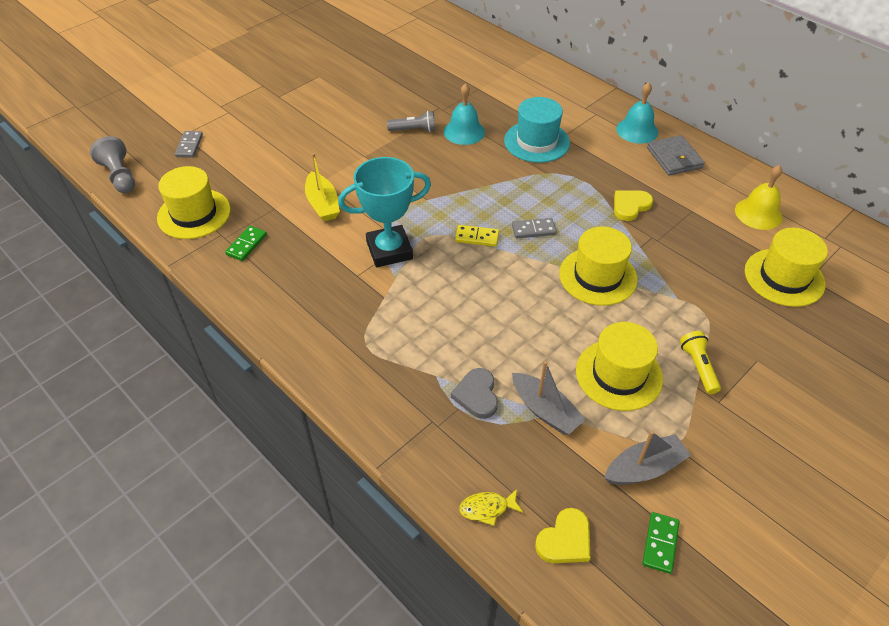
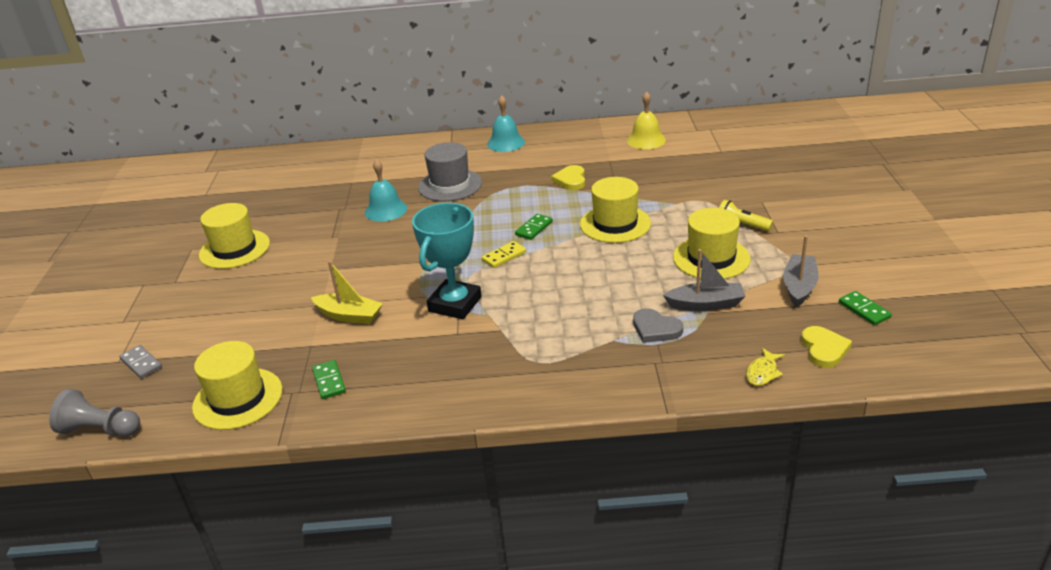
camera: 45 degrees left, 15 degrees down
grey flashlight [387,111,435,132] -> none
turquoise hat [504,97,570,163] -> grey hat [418,142,482,201]
grey domino [512,218,556,239] -> green domino [515,214,553,240]
grey wallet [647,135,705,176] -> none
yellow hat [745,228,828,307] -> yellow hat moved to [199,203,270,269]

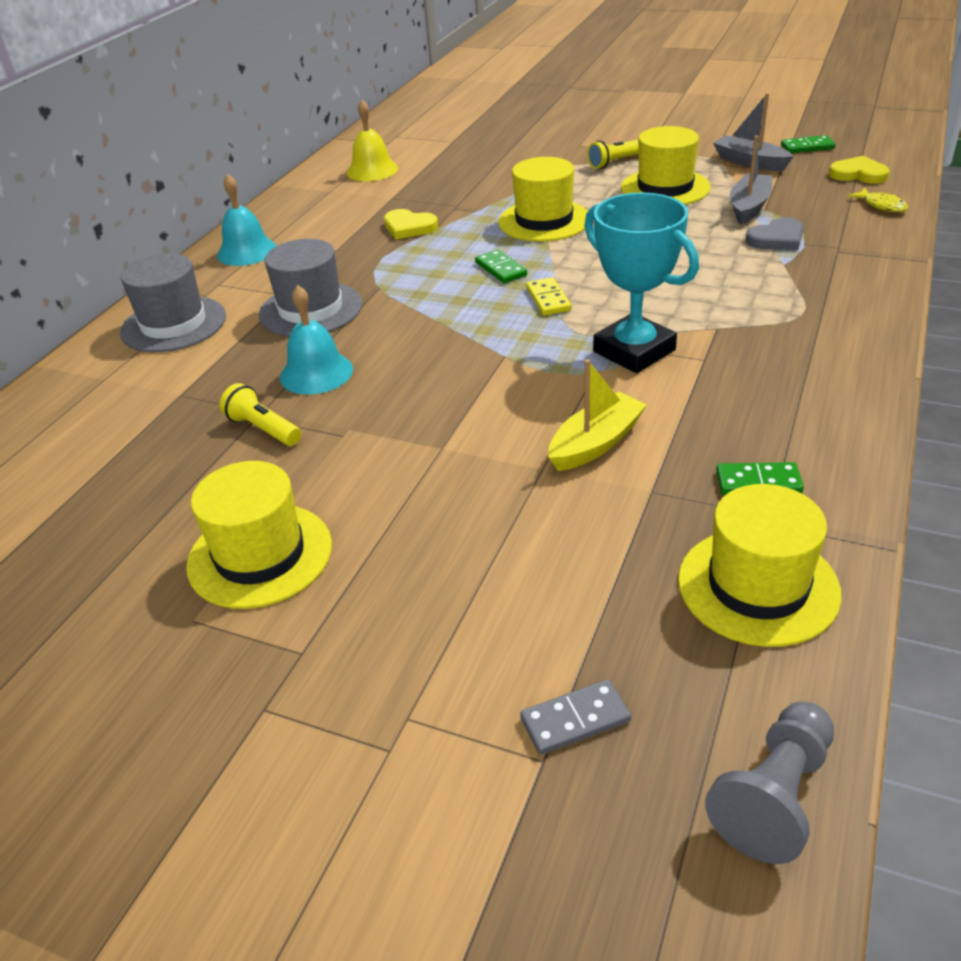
camera: 65 degrees left, 5 degrees up
none -> grey hat [120,253,226,352]
none -> yellow flashlight [220,383,301,446]

